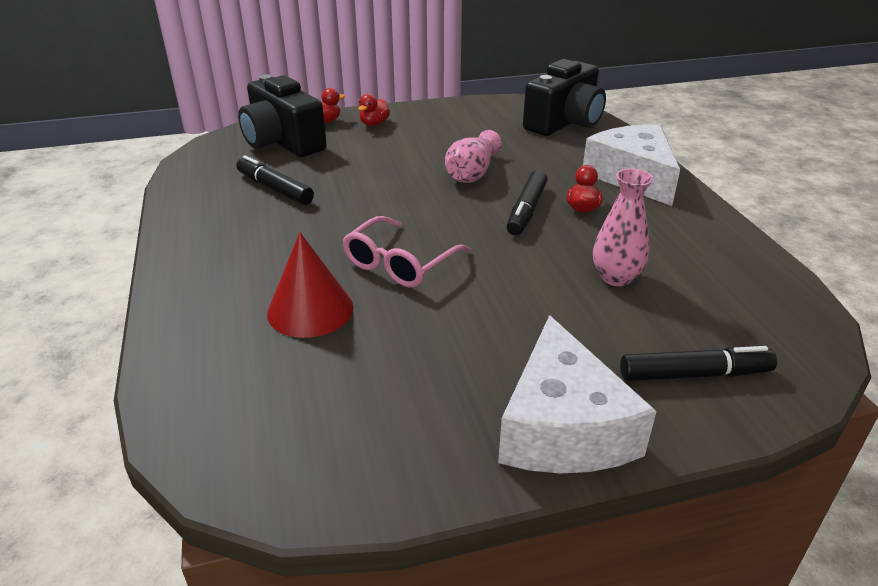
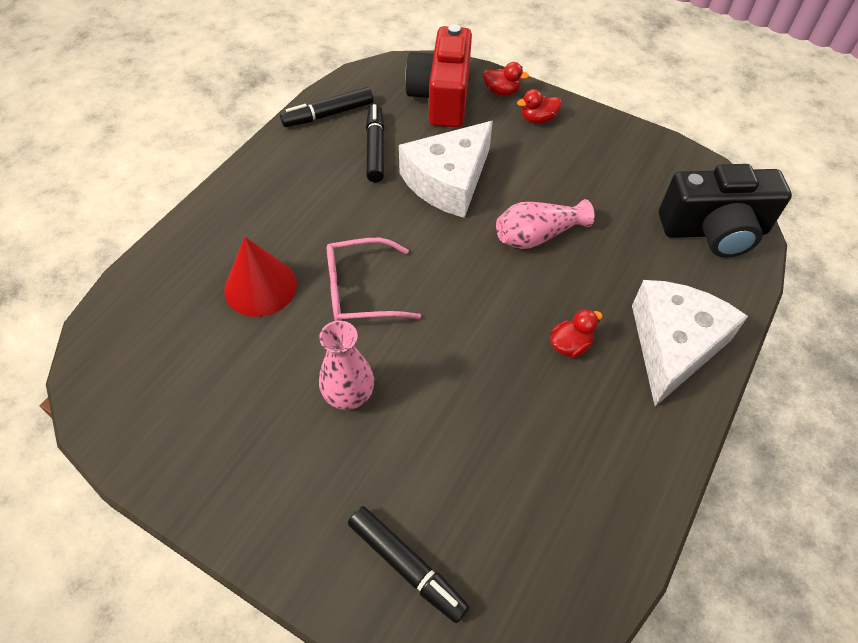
camera: 45 degrees right, 20 degrees up
black camera [238,74,327,157] -> red camera [405,24,472,127]
white cheese [498,315,657,473] -> white cheese moved to [399,121,493,218]
black marker [507,170,548,235] -> black marker moved to [280,87,373,127]
pink vase [593,168,654,286] -> pink vase moved to [319,321,374,410]

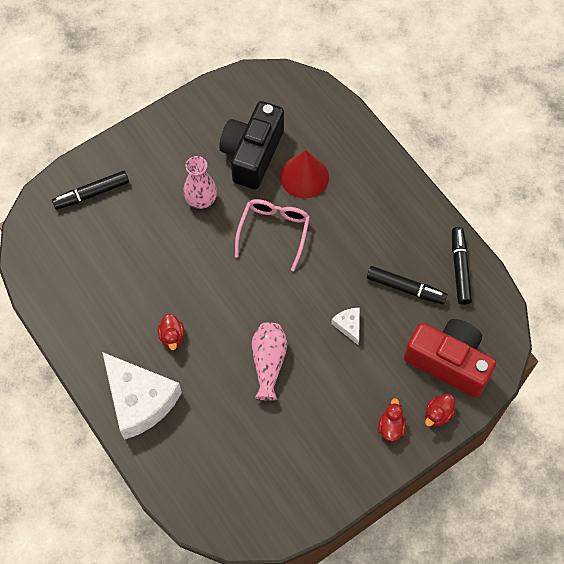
camera: 115 degrees right, 10 degrees up
white cheese [399,121,493,218] -> white cheese [331,308,360,345], size x0.43
black camera [659,164,792,258] -> black camera moved to [219,101,284,190]

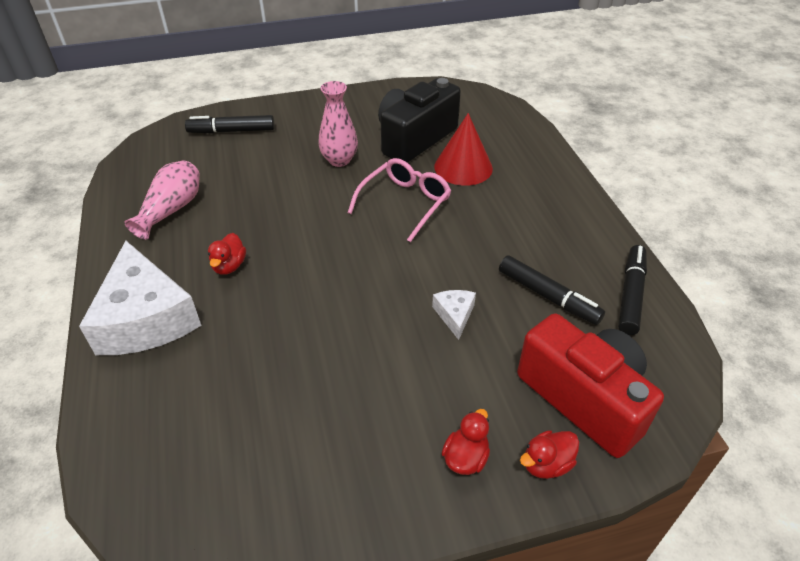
camera: 20 degrees right, 20 degrees down
pink vase [252,322,287,401] -> pink vase moved to [125,160,200,240]

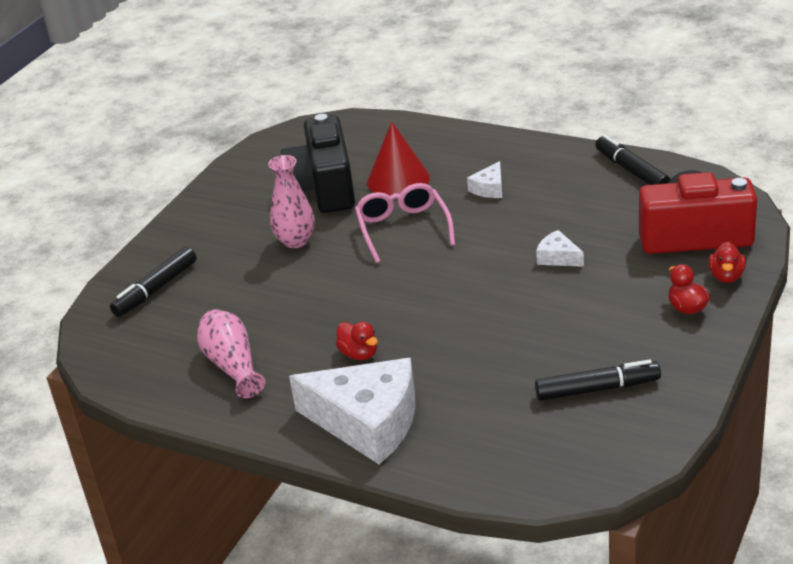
camera: 45 degrees left, 10 degrees down
black marker [499,255,605,325] -> black marker moved to [535,359,661,401]
none -> white cheese [467,161,502,198]

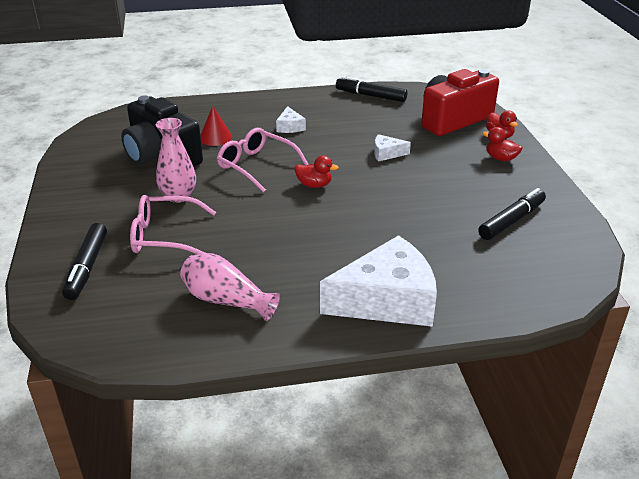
camera: 40 degrees left, 0 degrees up
red duck [336,322,378,360] -> red duck moved to [295,155,339,188]
red cone [367,122,430,196] -> red cone [200,106,232,146], size x0.65
none -> pink glasses [130,195,216,255]

